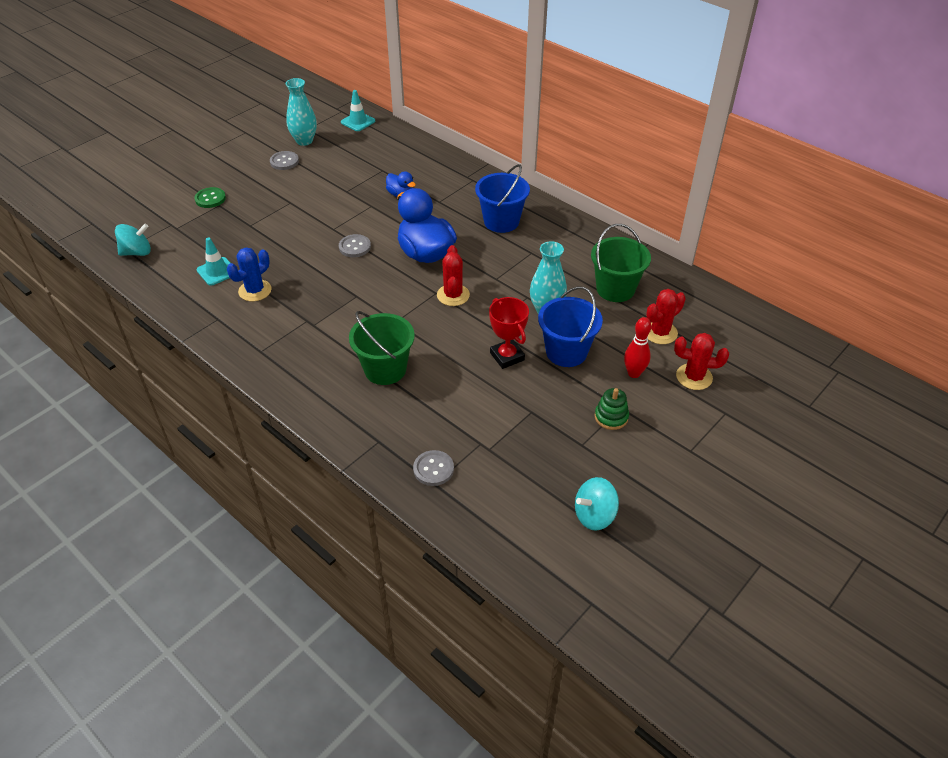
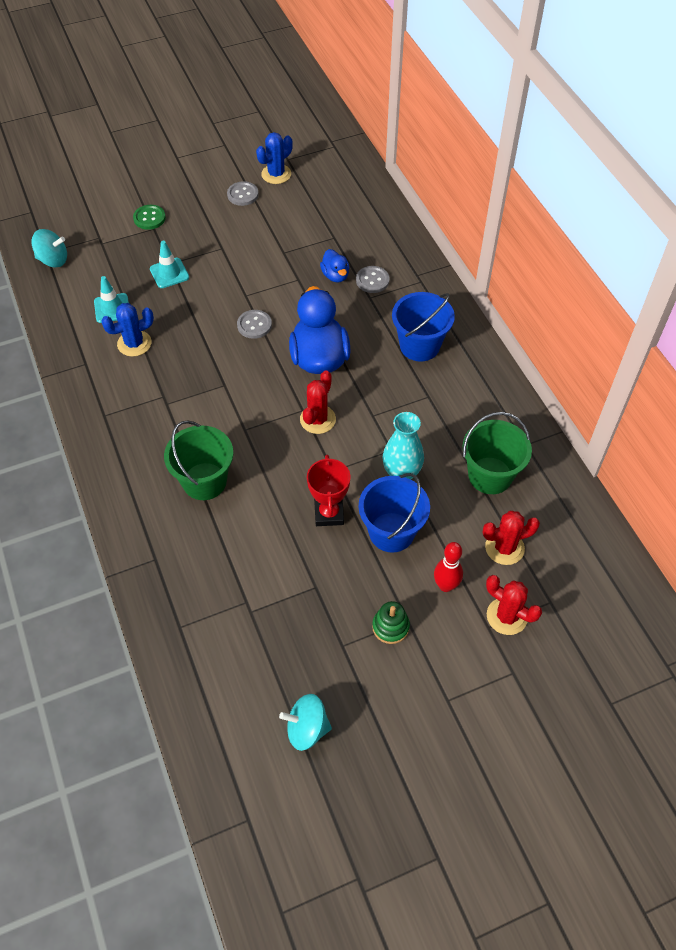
camera: 25 degrees right, 10 degrees up
turquoise vase [286,78,317,146] -> blue cactus [256,132,293,184]
turquoise traffic cone [341,90,375,131] -> turquoise traffic cone moved to [150,241,189,288]
grey button [413,450,454,486] -> grey button moved to [356,266,390,293]

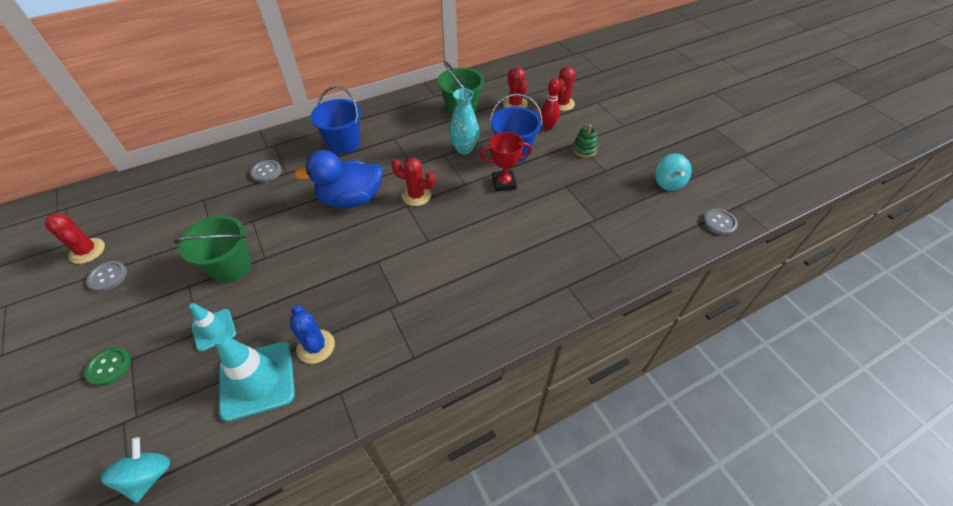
camera: 95 degrees left, 5 degrees down
turquoise traffic cone [94,276,129,323] -> turquoise traffic cone [214,334,295,422], size x1.74
green bucket [164,420,234,500] -> green bucket moved to [174,215,251,283]
grey button [237,310,272,339] -> grey button moved to [703,209,738,235]
blue cactus [256,132,293,184] -> red cactus [45,213,105,264]
blue duck [320,249,349,283] -> none

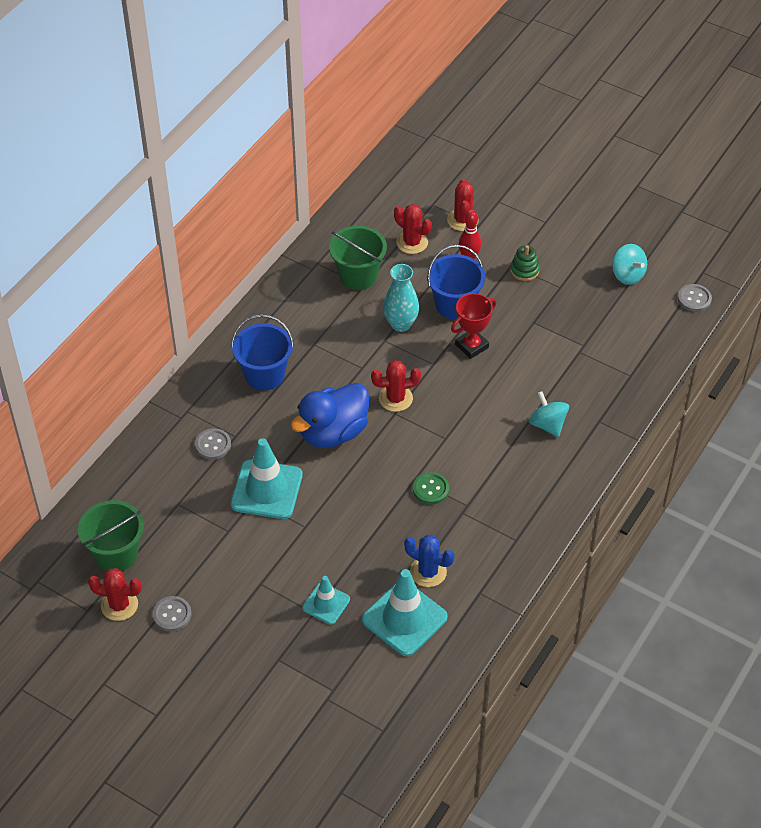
camera: 30 degrees left, 0 degrees up
green button [85,347,131,386] -> green button moved to [413,472,449,504]
turquoise spinning top [100,437,170,503] -> turquoise spinning top moved to [529,391,569,437]
green bucket [174,215,251,283] -> green bucket moved to [78,500,144,571]
none -> turquoise traffic cone [231,438,303,519]

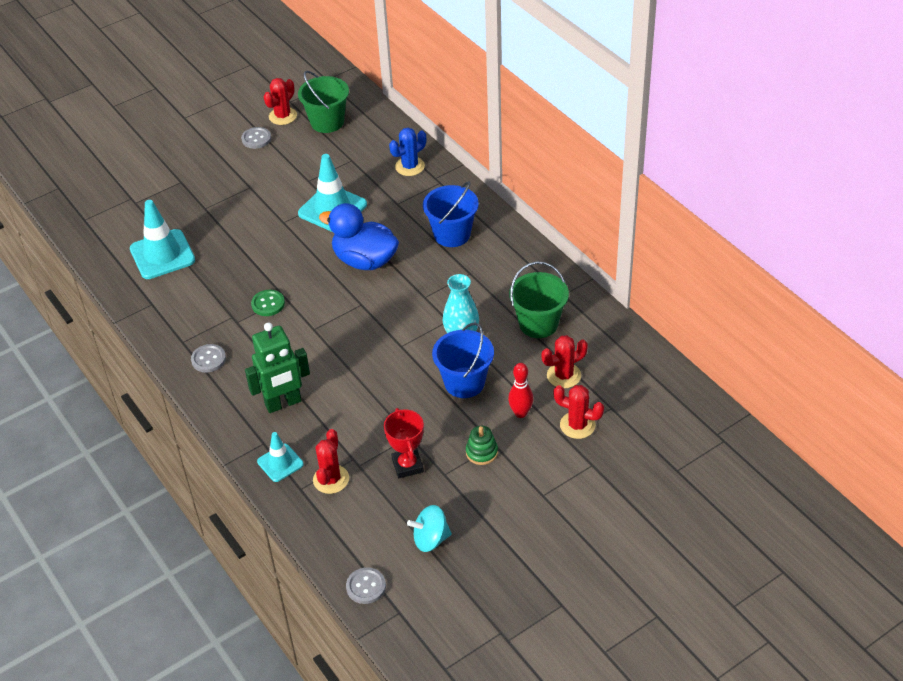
camera: 115 degrees right, 5 degrees down
grey button [195,428,231,460] -> grey button moved to [191,344,226,372]
blue duck [291,383,369,448] -> blue duck turned 45 degrees counterclockwise [319,203,399,270]
turquoise traffic cone [302,576,350,625] -> turquoise traffic cone moved to [257,432,304,482]
red cactus [371,360,421,412] -> red cactus moved to [313,429,349,494]
blue cactus [404,535,454,587] -> blue cactus moved to [389,128,426,176]
red trophy [451,293,496,359] -> red trophy moved to [384,408,424,478]
turquoise spinning top [529,391,569,437] -> green robot [245,323,310,413]

